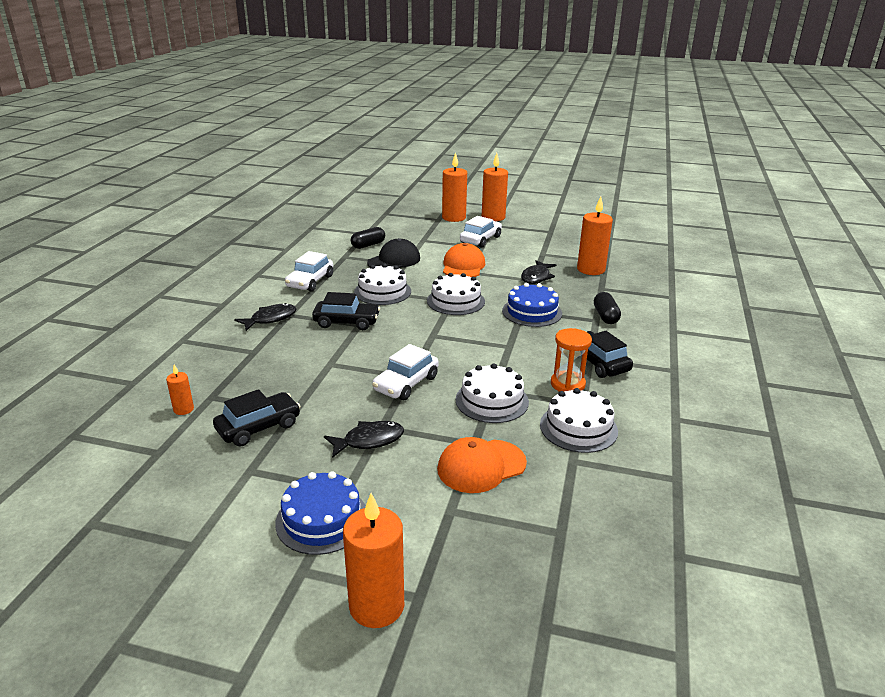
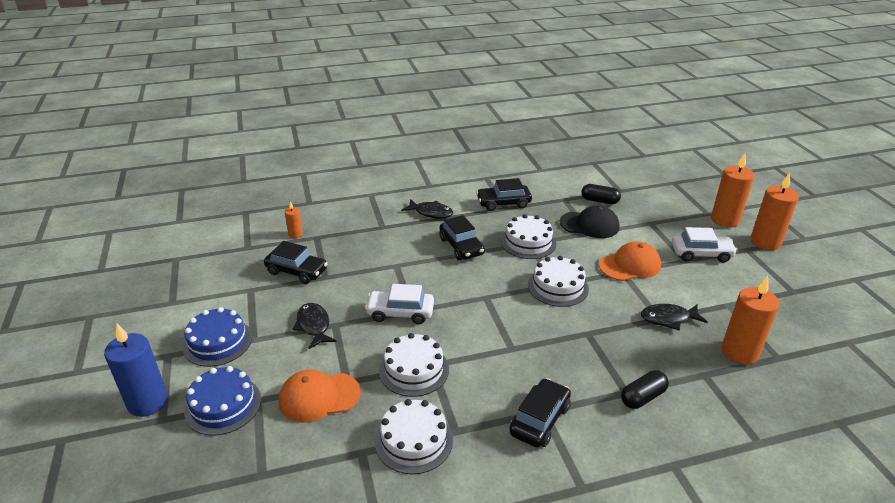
camera: 60 degrees right, 5 degrees up
white car [285,251,333,292] -> black car [476,178,532,211]
black fish [324,421,404,458] -> black fish turned 150 degrees counterclockwise [292,303,336,349]
orange candle [343,493,404,628] -> blue candle [104,324,168,417]
orange cap [437,437,527,493] -> orange cap turned 45 degrees counterclockwise [279,370,361,423]
blue cake [502,283,562,327] -> blue cake moved to [184,366,261,436]
orange hourglass [551,328,592,392] -> none

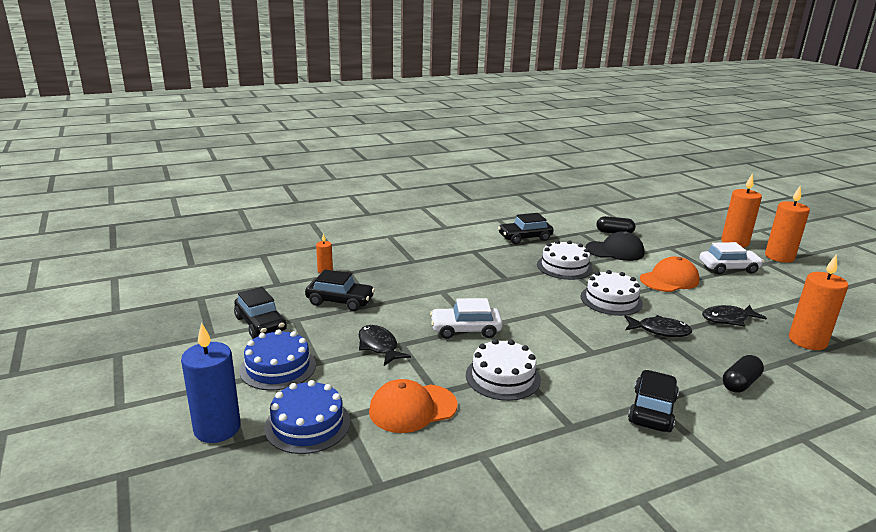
camera: 10 degrees left, 10 degrees down
white cake [375,399,453,474] -> none
black fish [401,199,453,219] -> black fish moved to [624,315,693,337]
black car [439,215,485,260] -> black car moved to [234,287,287,339]

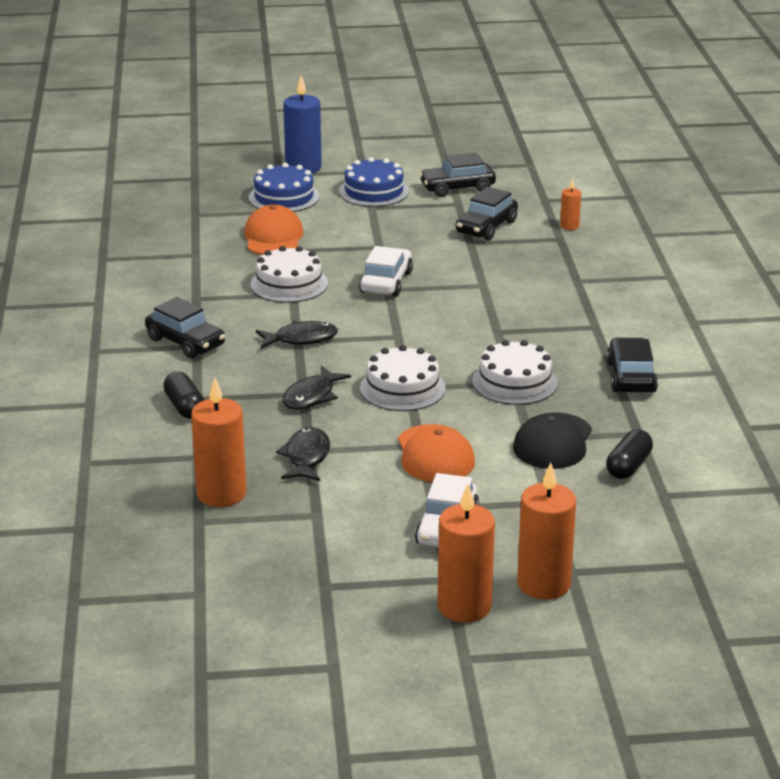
camera: 110 degrees right, 5 degrees up
black fish [359,325,411,366] -> black fish moved to [256,321,338,349]

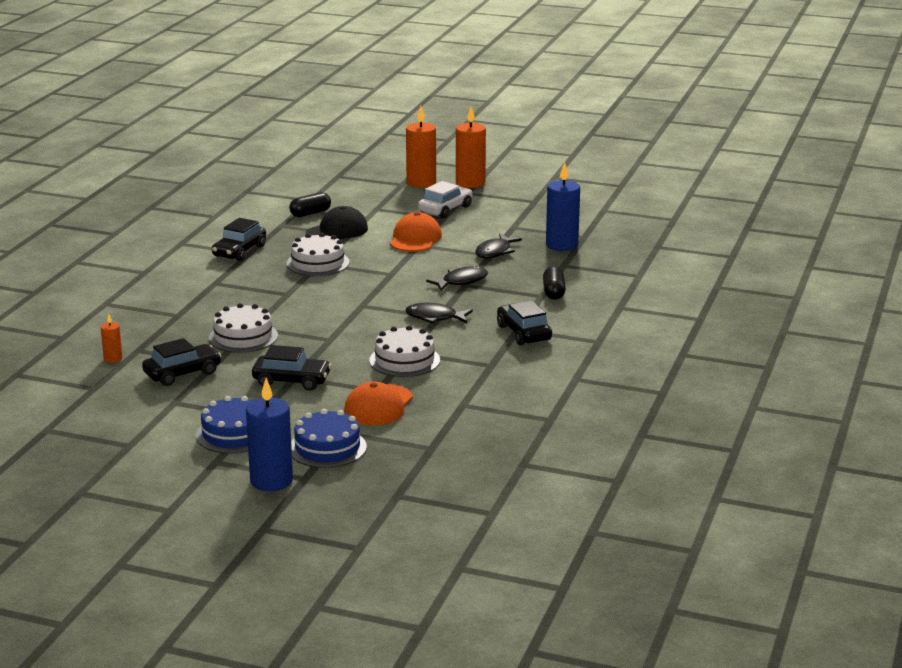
camera: 155 degrees left, 5 degrees down
orange candle [191,378,246,507] -> blue candle [546,162,580,251]
white car [359,246,413,297] -> none
white cake [360,345,446,411] -> white cake moved to [209,303,278,353]
black car [419,153,496,197] -> black car moved to [252,345,331,391]

